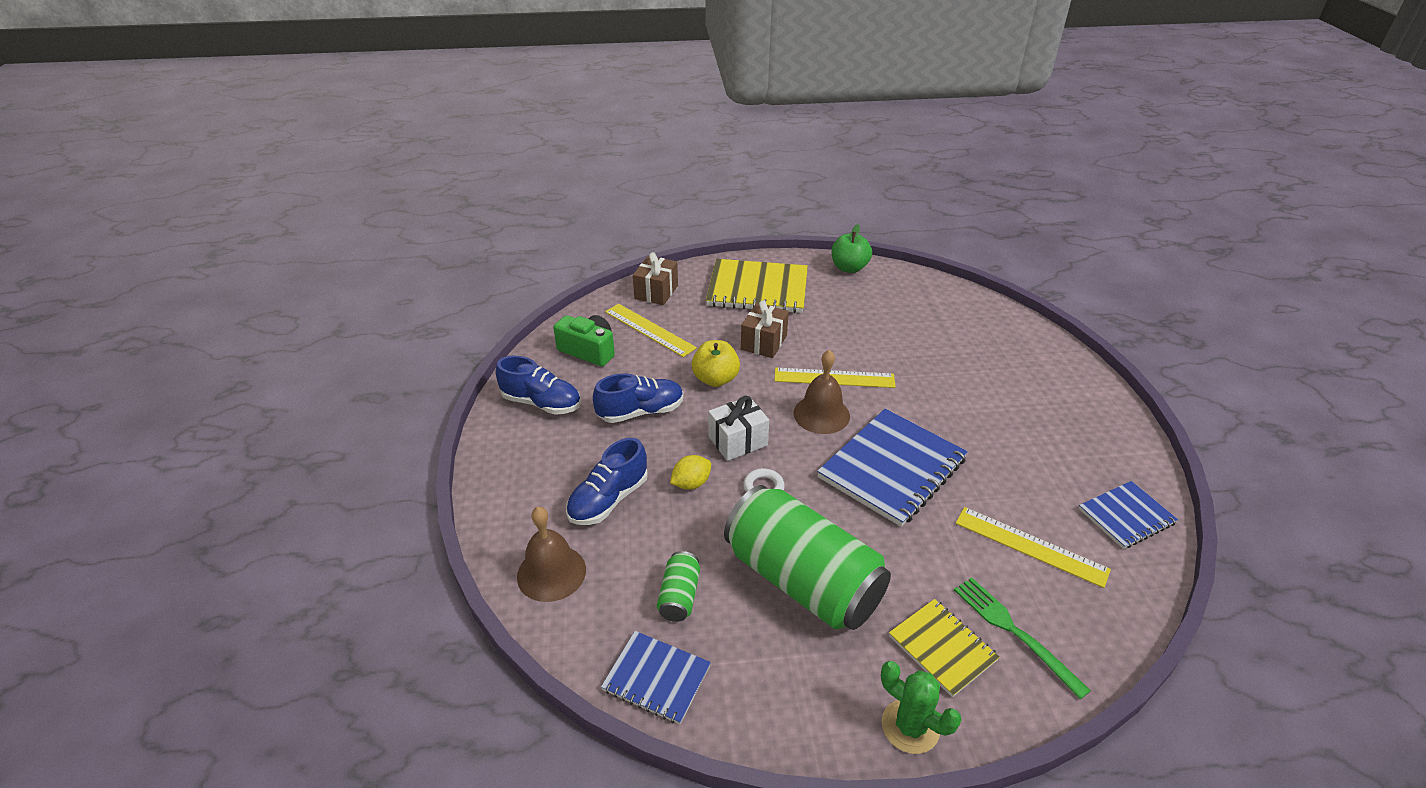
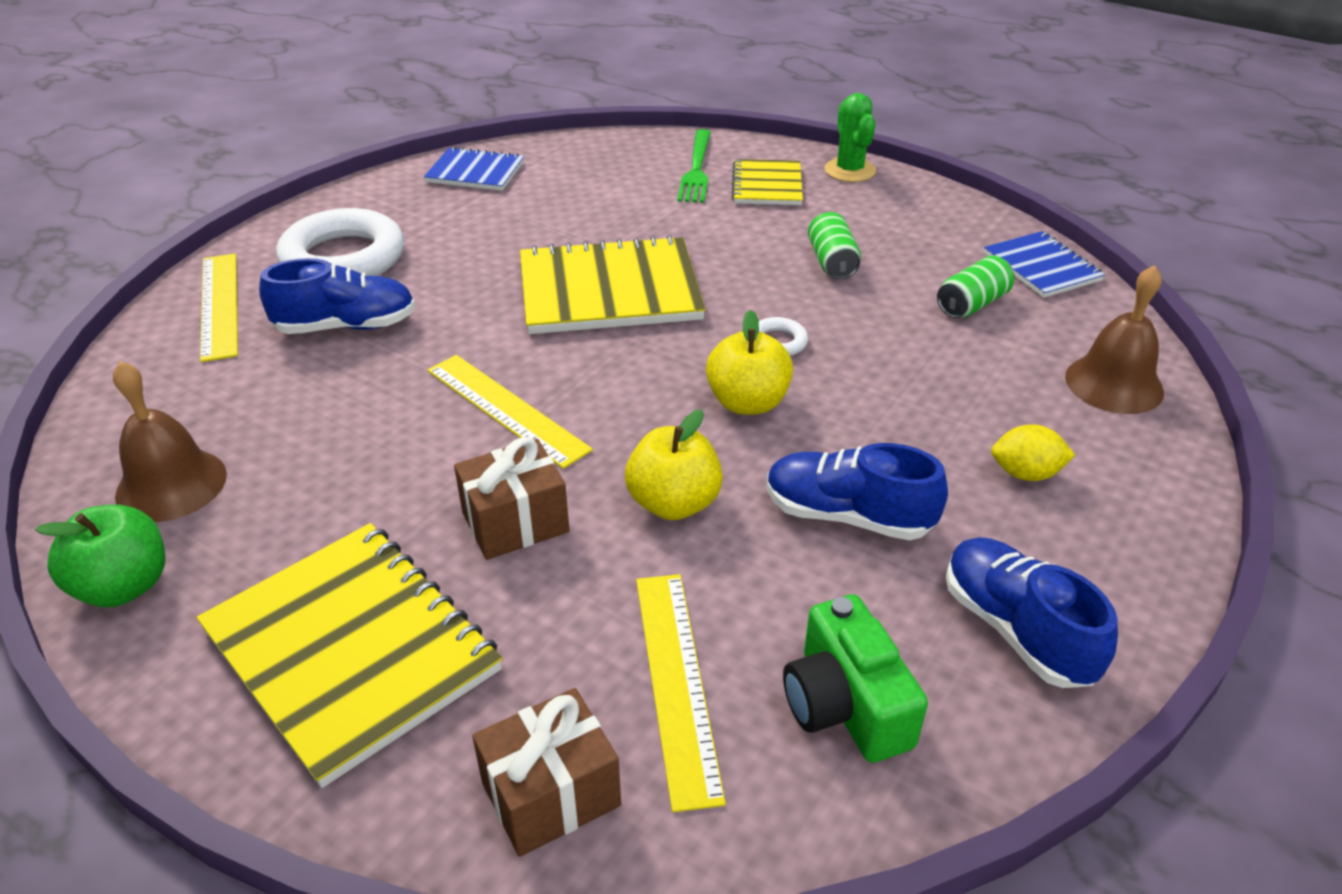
camera: 140 degrees left, 0 degrees up
blue shoe [566,438,648,525] -> blue shoe moved to [259,258,416,334]
yellow lemon [670,455,711,490] -> yellow lemon moved to [991,424,1075,481]
white gift [708,396,769,461] -> yellow apple [706,310,793,415]
green can [724,485,891,630] -> green can [808,212,861,279], size x0.41
brown bell [793,350,850,434] -> brown bell moved to [113,361,227,522]
blue notebook [817,409,968,527] -> yellow notebook [520,235,706,334]
yellow ruler [956,507,1111,588] -> yellow ruler moved to [200,253,238,362]
none -> white ring [276,208,404,276]

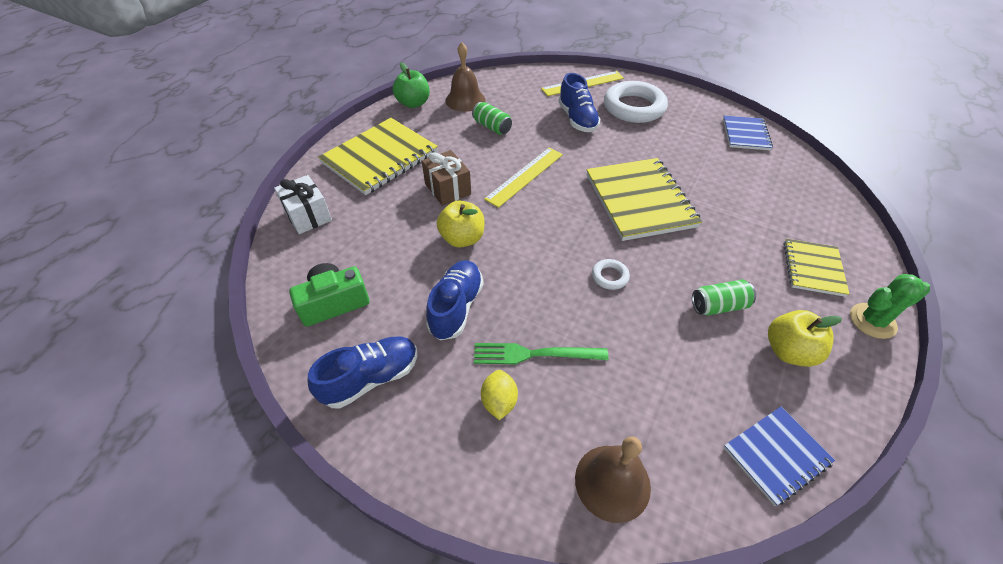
camera: 85 degrees right, 10 degrees up
brown gift [472,688,621,857] -> white gift [274,175,332,234]
yellow ruler [636,574,726,812] -> none
green fork [678,129,711,203] -> green fork moved to [474,343,609,364]
yellow apple [706,310,793,415] -> yellow apple moved to [768,310,842,367]
yellow notebook [732,159,803,205] -> yellow notebook turned 75 degrees counterclockwise [784,239,849,297]
green can [937,256,1014,318] -> green can moved to [472,102,512,135]

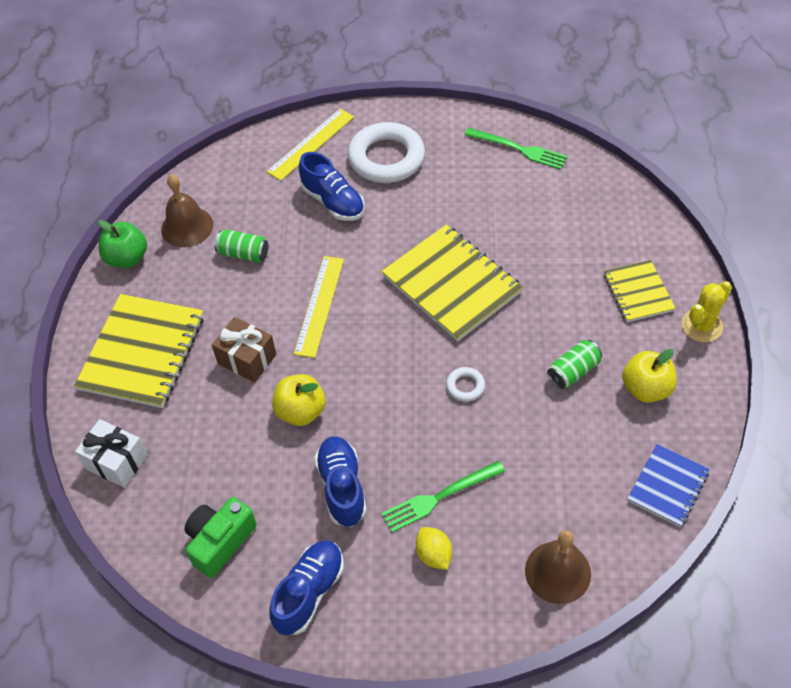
camera: 25 degrees left, 5 degrees up
blue notebook [723,116,773,151] -> green fork [465,128,568,170]
green cactus [850,274,930,339] -> yellow cactus [682,281,732,342]

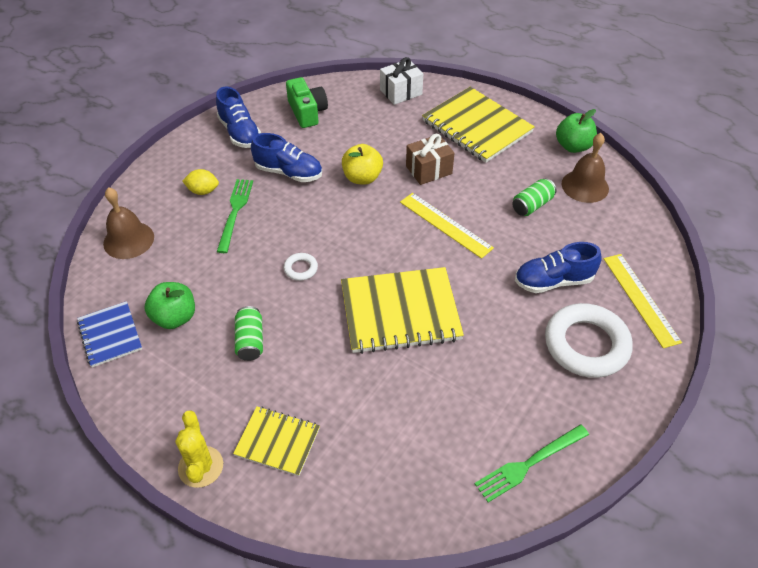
camera: 120 degrees right, 5 degrees down
yellow apple [622,349,677,403] -> none
none -> green apple [144,282,195,329]

